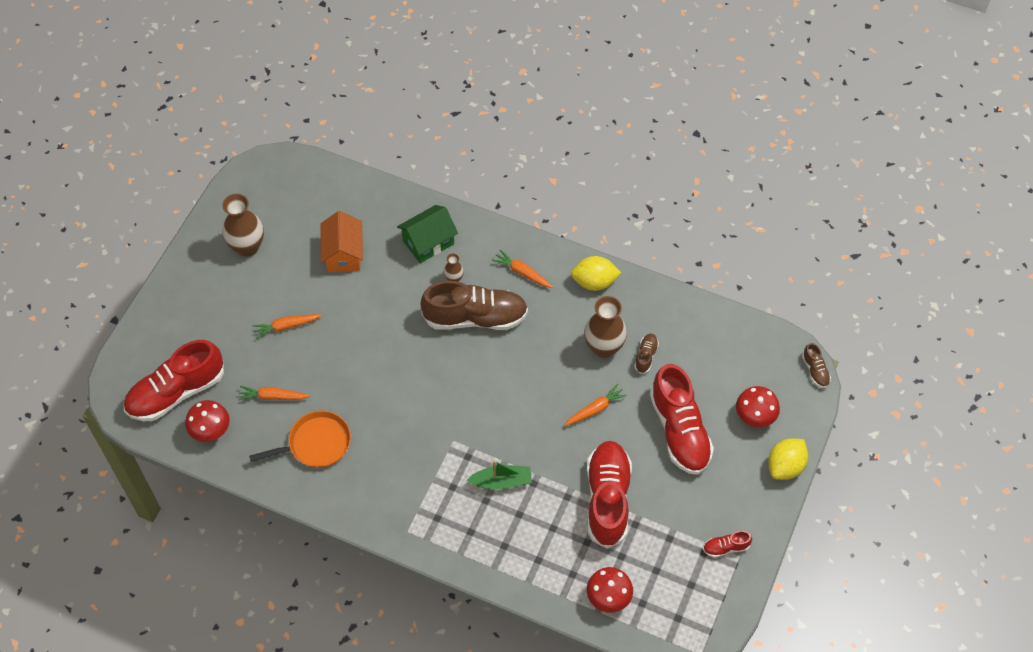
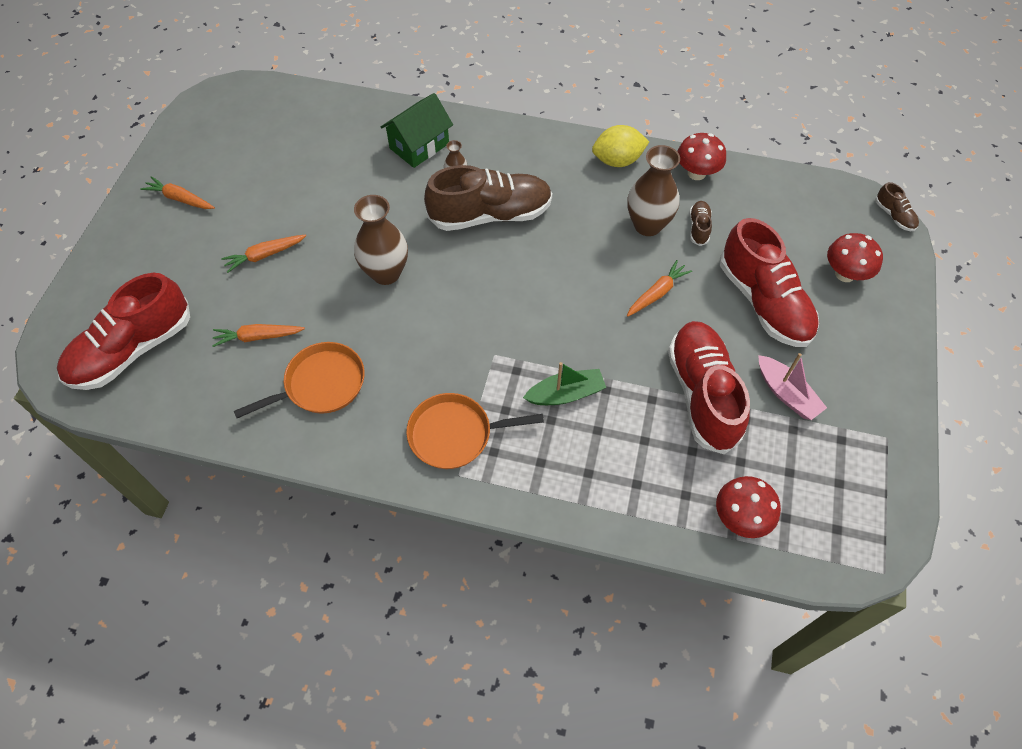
camera: 10 degrees left, 0 degrees up
red mushroom [185,400,230,442] -> red mushroom moved to [677,133,726,180]
brown vase [222,194,264,257] -> brown vase moved to [354,195,408,285]
orange house [320,211,363,272] -> none
orange carrot [492,250,553,288] -> orange carrot moved to [140,176,215,209]
red shoe [703,531,752,558] -> none
yellow lemon [768,439,808,480] -> none
none -> orange pan [406,393,544,469]
none -> pink boat [758,353,827,420]

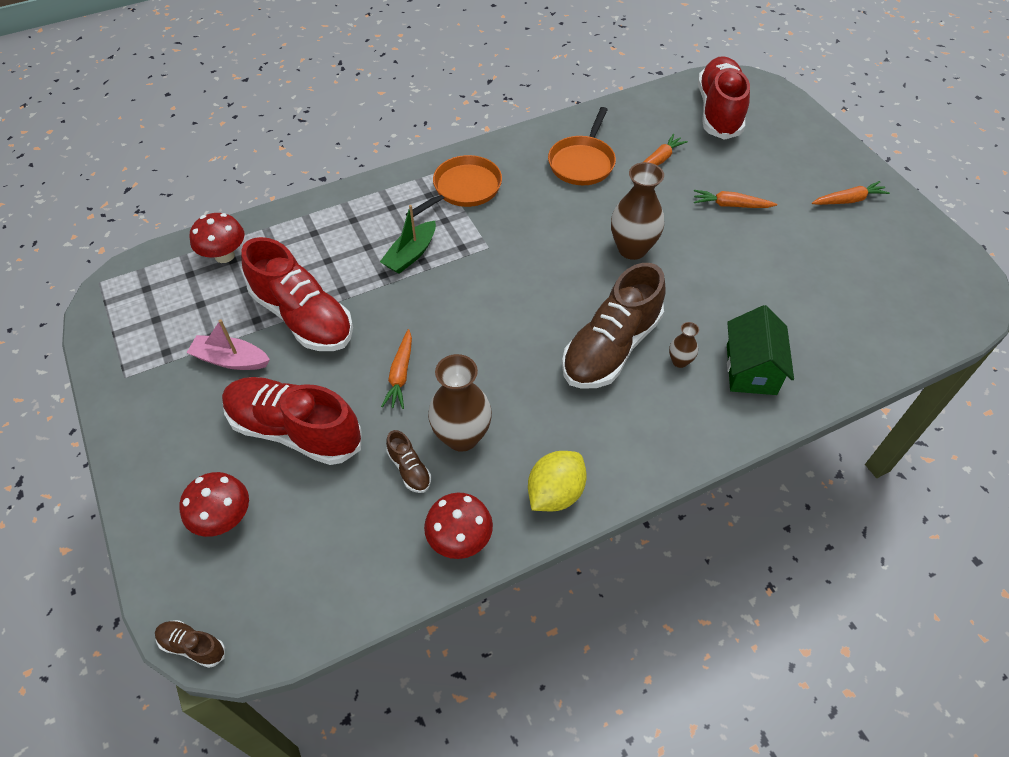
camera: 140 degrees right, 5 degrees down
orange carrot [221,234,306,273] -> orange carrot turned 105 degrees counterclockwise [694,190,777,208]

